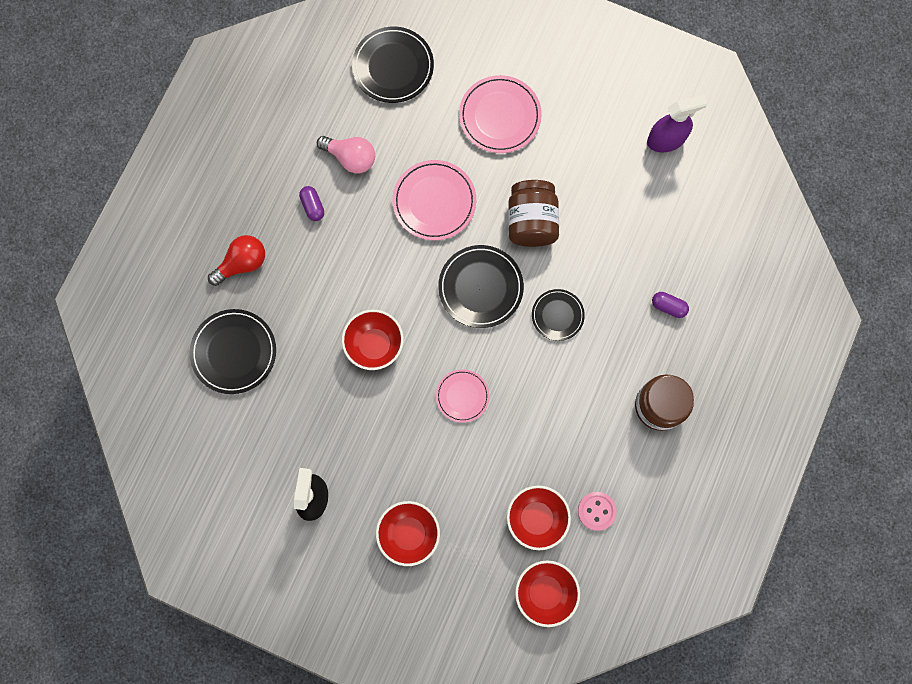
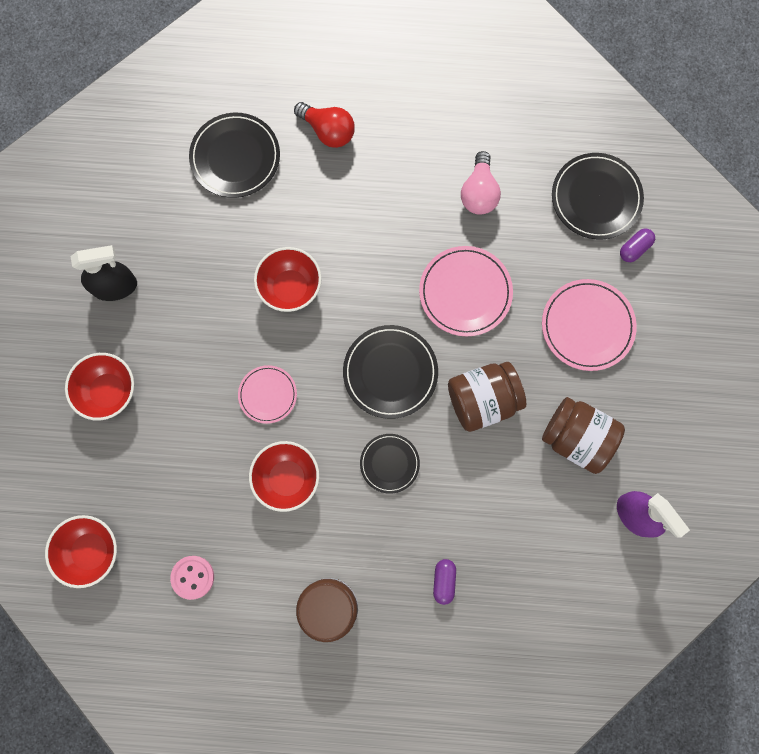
camera: 70 degrees right, 0 degrees up
purple capsule [299,186,324,221] -> purple capsule moved to [620,229,655,262]
red bowl [507,485,571,550] -> red bowl moved to [249,441,319,512]
none -> brown jar [542,397,625,474]

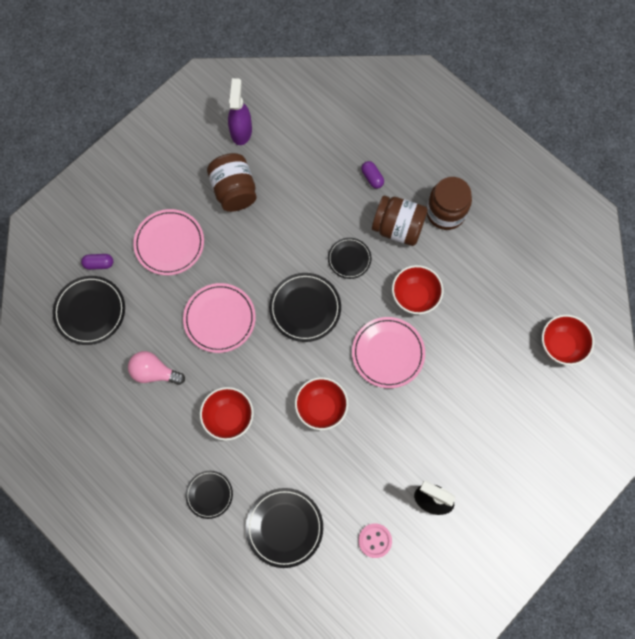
camera: 140 degrees left, 5 degrees down
red bowl [65,353,134,421] -> red bowl moved to [200,387,254,441]
pink button [170,556,214,600] -> pink button moved to [358,523,392,558]
pink plate [238,365,297,424] -> pink plate [352,317,425,388], size x1.62
red light bulb [294,102,355,148] -> black plate [185,471,233,519]
purple capsule [433,559,456,605] -> purple capsule turned 75 degrees counterclockwise [361,161,384,189]
brown jar [448,362,526,432] -> brown jar moved to [372,195,428,246]
pink light bulb [461,151,501,215] -> pink light bulb turned 120 degrees counterclockwise [128,351,185,385]

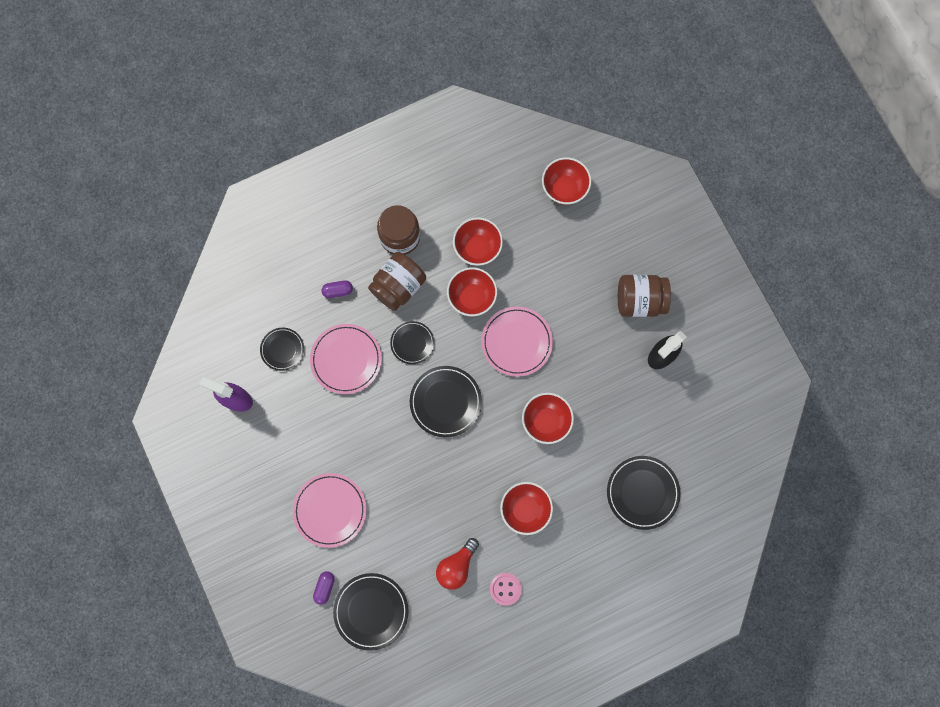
camera: 70 degrees left, 5 degrees up
pink light bulb [128,351,185,385] -> red light bulb [436,538,479,590]
pink plate [183,283,256,353] -> pink plate moved to [310,324,382,394]
black plate [185,471,233,519] -> black plate moved to [260,328,304,371]
brown jar [207,153,257,212] -> brown jar moved to [618,275,671,317]
pink button [358,523,392,558] -> pink button moved to [490,573,522,606]
none -> red bowl [453,217,503,266]

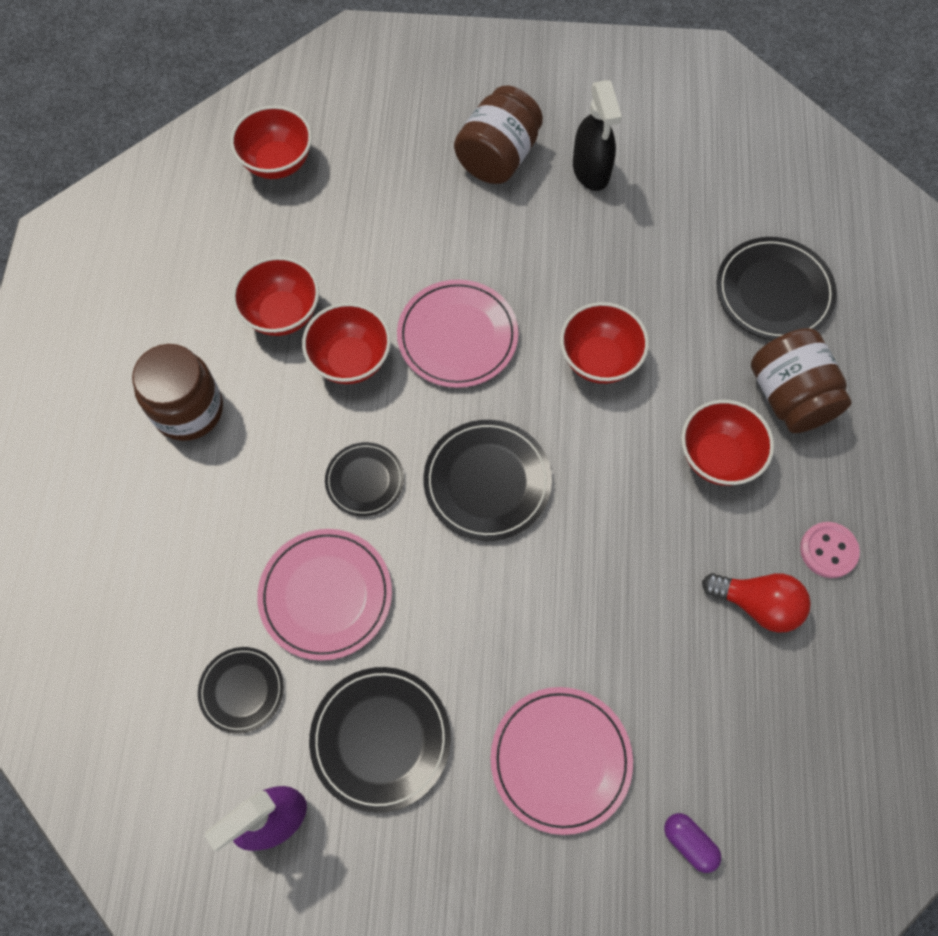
camera: 60 degrees left, 10 degrees down
purple capsule [322,280,353,298] -> none
black plate [333,573,409,651] -> black plate moved to [309,667,451,813]
brown jar [368,252,426,311] -> brown jar moved to [751,328,852,433]
red light bulb [436,538,479,590] -> red light bulb turned 45 degrees counterclockwise [702,573,811,633]

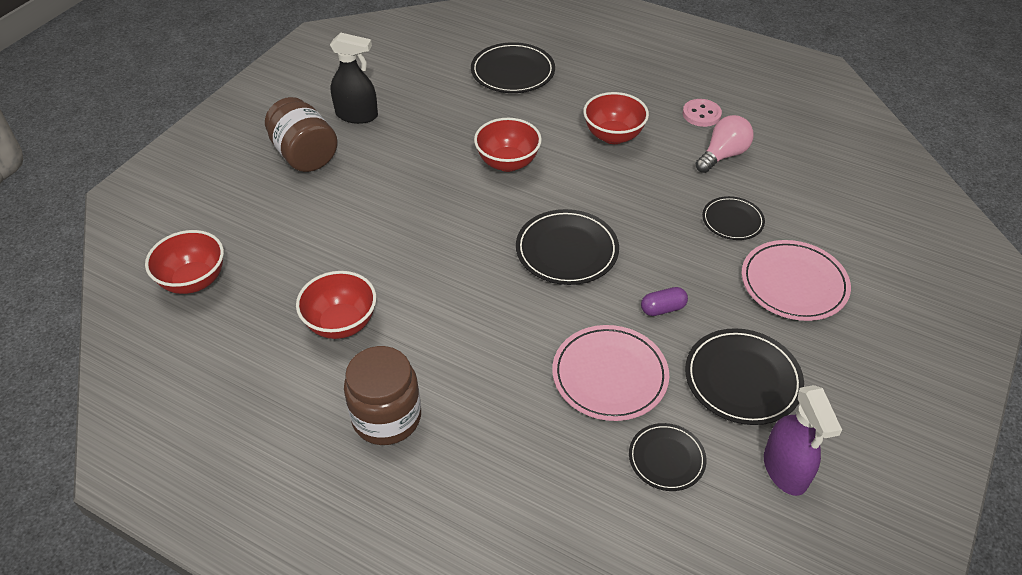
camera: 65 degrees left, 20 degrees down
red bowl [302,303,391,384] -> none
black plate [325,442,404,517] -> black plate moved to [702,196,765,240]
pink plate [397,280,518,388] -> none
purple capsule [664,813,721,873] -> purple capsule moved to [641,287,688,316]
red light bulb [702,573,811,633] -> pink light bulb [696,115,754,173]
brown jar [751,328,852,433] -> none

